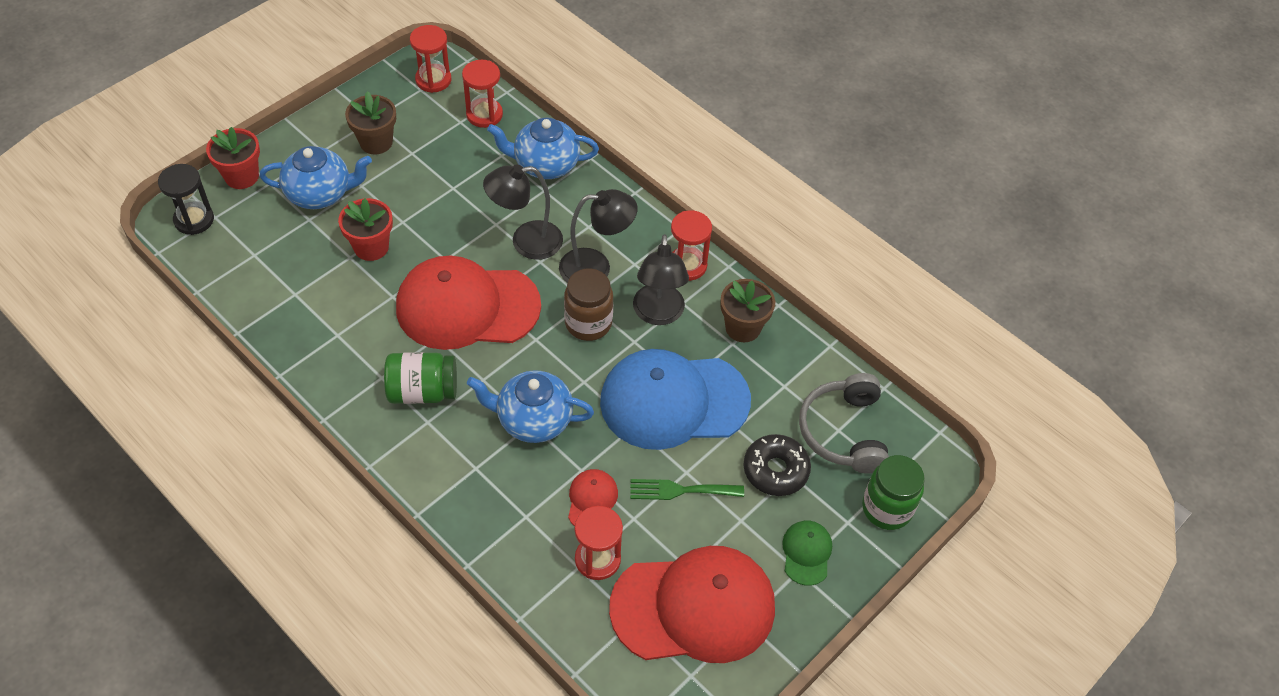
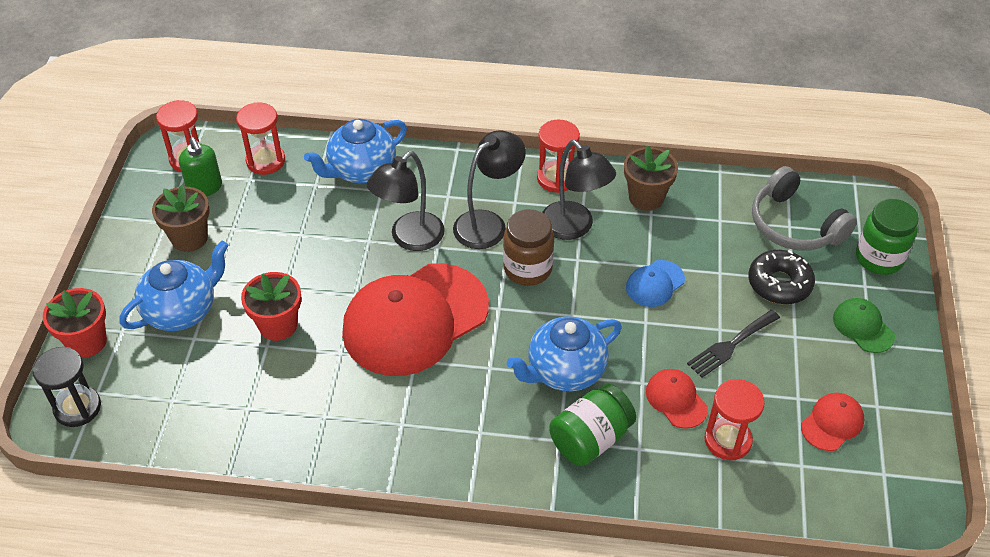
camera: 35 degrees left, 5 degrees down
green jar [384,352,457,404] -> green jar moved to [549,384,636,466]
blue cap [600,349,751,450] -> blue cap [626,260,685,307], size x0.43
red cap [609,546,775,663] -> red cap [801,393,864,451], size x0.43
green fork [630,479,744,500] -> black fork [687,310,780,378]
none -> green soap dispenser [179,137,222,196]

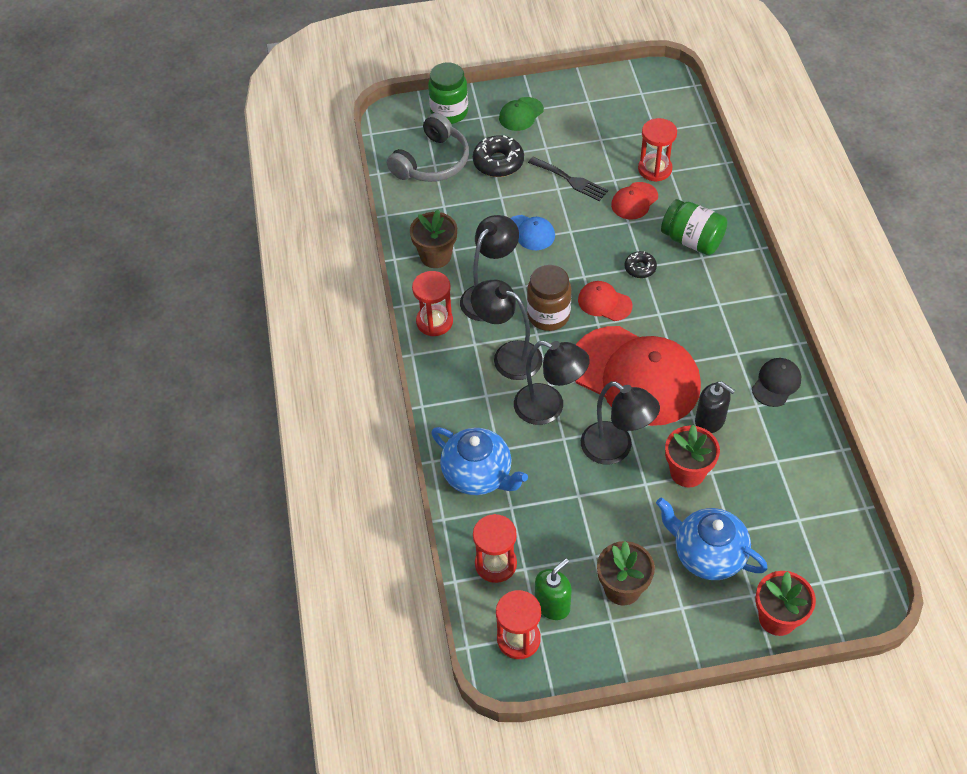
camera: 105 degrees left, 5 degrees up
black hourglass [33,347,101,427] -> none
blue teapot [507,316,622,392] -> black donut [624,251,657,278]
red cap [801,393,864,451] -> red cap moved to [578,281,632,321]
none -> black lamp [581,381,660,465]
none -> black soap dispenser [695,381,735,433]
none -> black cap [752,358,801,407]

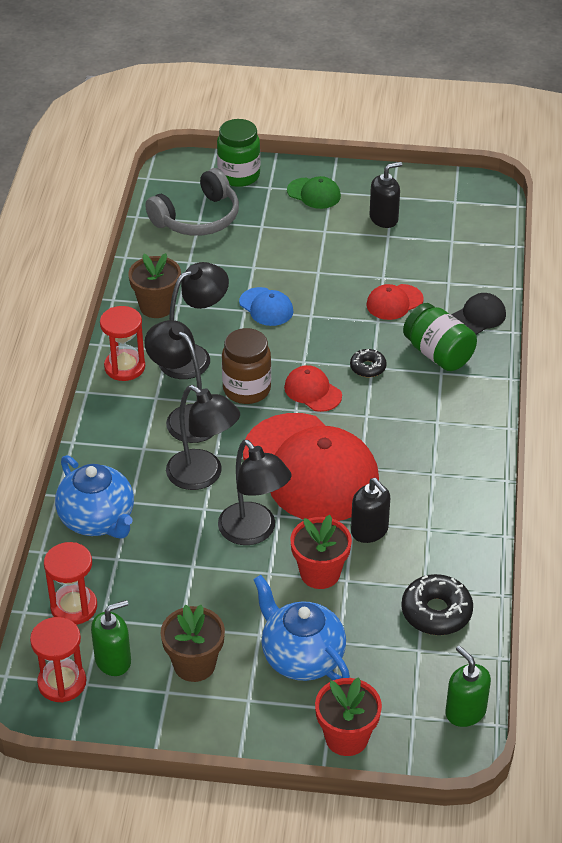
camera: 15 degrees right, 10 degrees down
black donut [473,135,524,177] -> black donut moved to [401,574,473,635]
green cap [499,97,544,131] -> green cap turned 120 degrees counterclockwise [287,176,341,209]
black fork [528,157,608,201] -> none
red hourglass [638,118,677,182] -> none
black cap [752,358,801,407] -> black cap moved to [452,293,506,335]
none -> black soap dispenser [370,162,402,228]
none -> green soap dispenser [445,646,491,727]

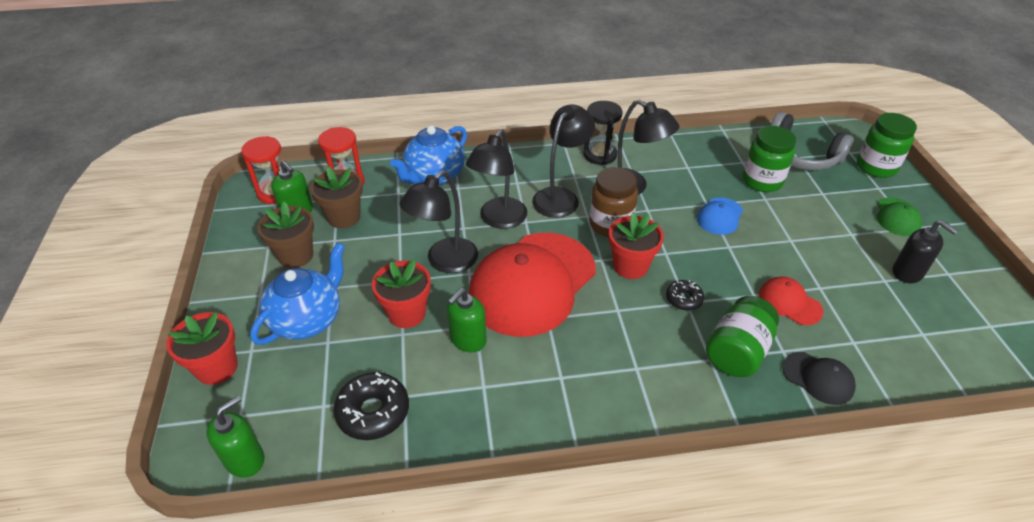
camera: 75 degrees right, 0 degrees up
red hourglass [100,306,145,381] -> black hourglass [583,101,622,165]
brown flower pot [128,253,181,318] -> brown flower pot moved to [310,166,363,229]
red cap [284,365,342,412] -> red flower pot [609,212,664,279]
black soap dispenser [351,478,390,543] -> green soap dispenser [447,288,487,352]
none -> green jar [743,126,796,192]

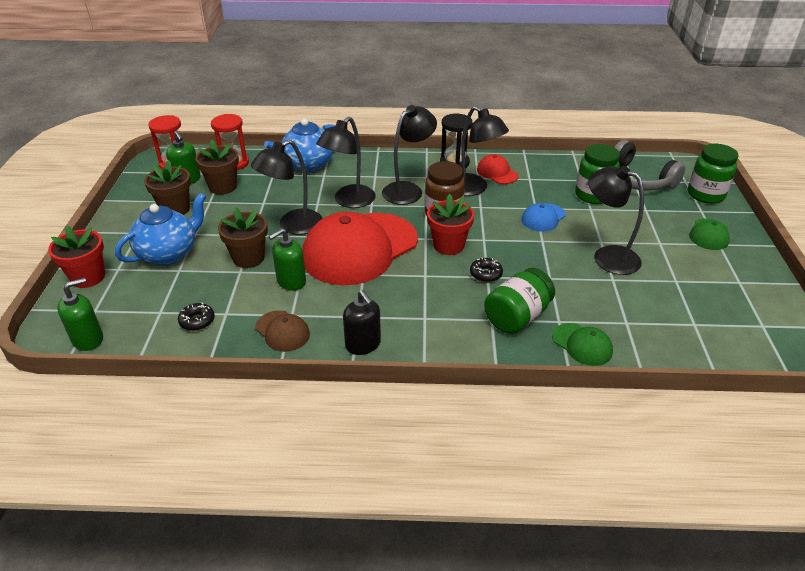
camera: 10 degrees right, 5 degrees down
black donut [333,372,409,440] -> black donut [178,303,215,331], size x0.58
red flower pot [372,259,431,328] -> brown flower pot [218,207,268,268]
red cap [759,276,823,325] -> red cap moved to [477,154,519,184]
black cap [782,352,856,405] -> green cap [552,323,613,366]
black soap dispenser [893,220,958,283] -> black soap dispenser moved to [343,290,381,355]
none -> brown cap [255,310,310,352]
none -> black lamp [588,166,644,275]

